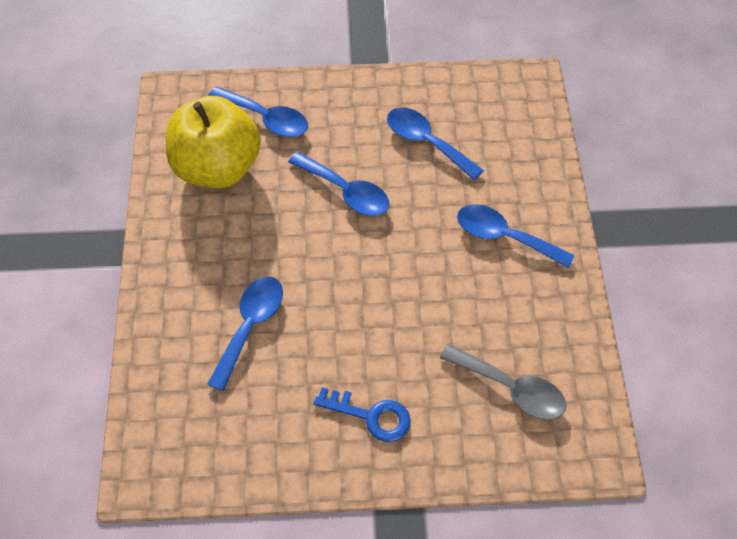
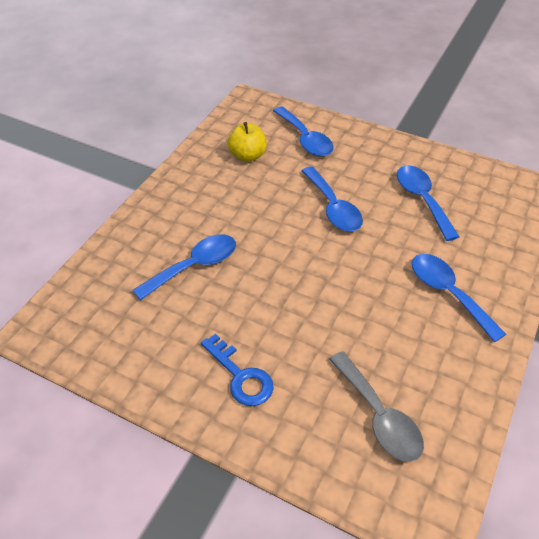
camera: 30 degrees right, 10 degrees down
yellow apple [166,96,261,188] -> yellow apple [228,122,267,162], size x0.50

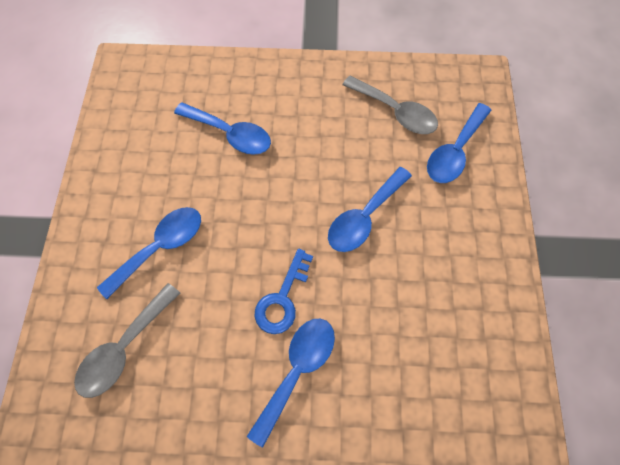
camera: 65 degrees right, 20 degrees up
blue key [201,334,274,406] -> blue key moved to [255,249,313,334]
yellow apple [228,122,267,162] -> grey spoon [342,76,438,134]
blue spoon [397,165,459,241] -> blue spoon moved to [97,207,201,299]

